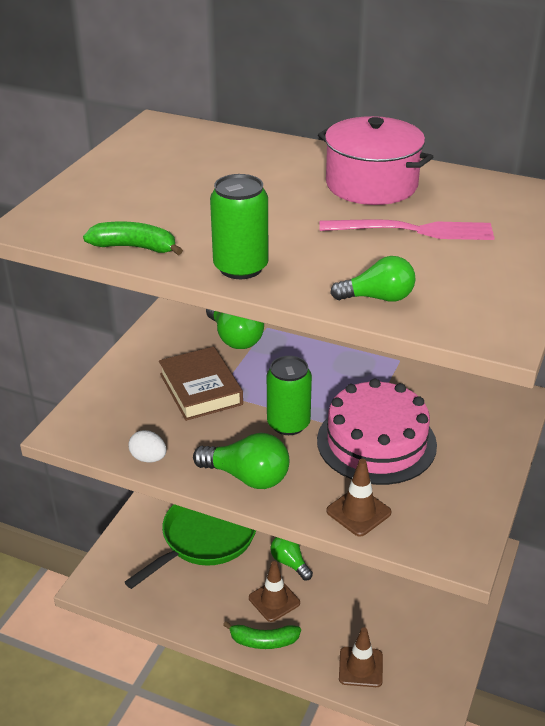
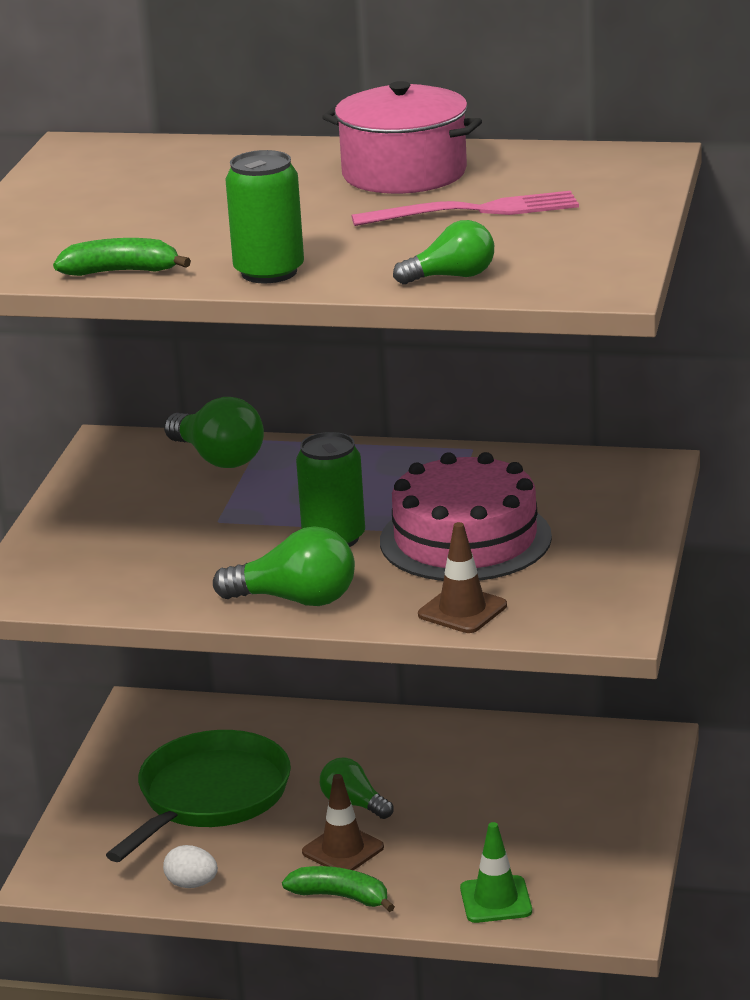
camera: 10 degrees left, 10 degrees down
white egg [128,430,167,463] -> white egg moved to [163,845,218,888]
brown book [159,346,243,421] -> none
green banana [223,621,301,649] -> green banana turned 150 degrees counterclockwise [282,866,395,912]
brown traffic cone [339,627,383,687] -> green traffic cone [460,822,532,923]

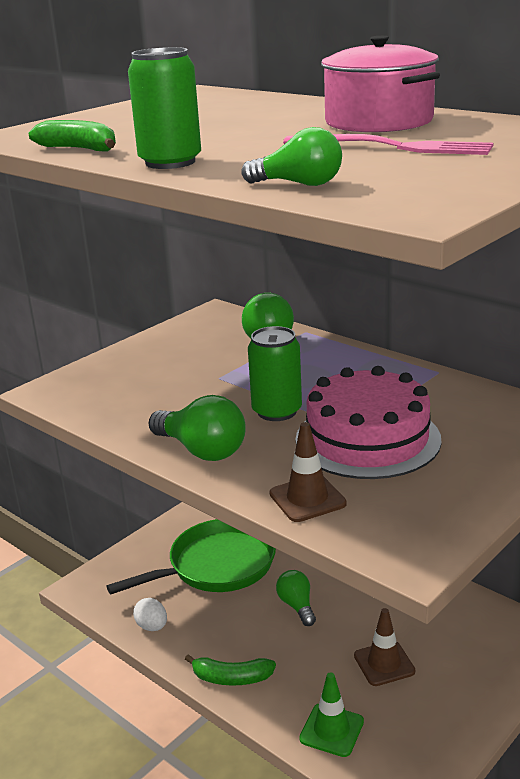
camera: 30 degrees right, 0 degrees up
green banana [282,866,395,912] -> green banana turned 135 degrees clockwise [185,654,276,686]
brown traffic cone [302,774,384,870] -> brown traffic cone moved to [354,608,415,686]

